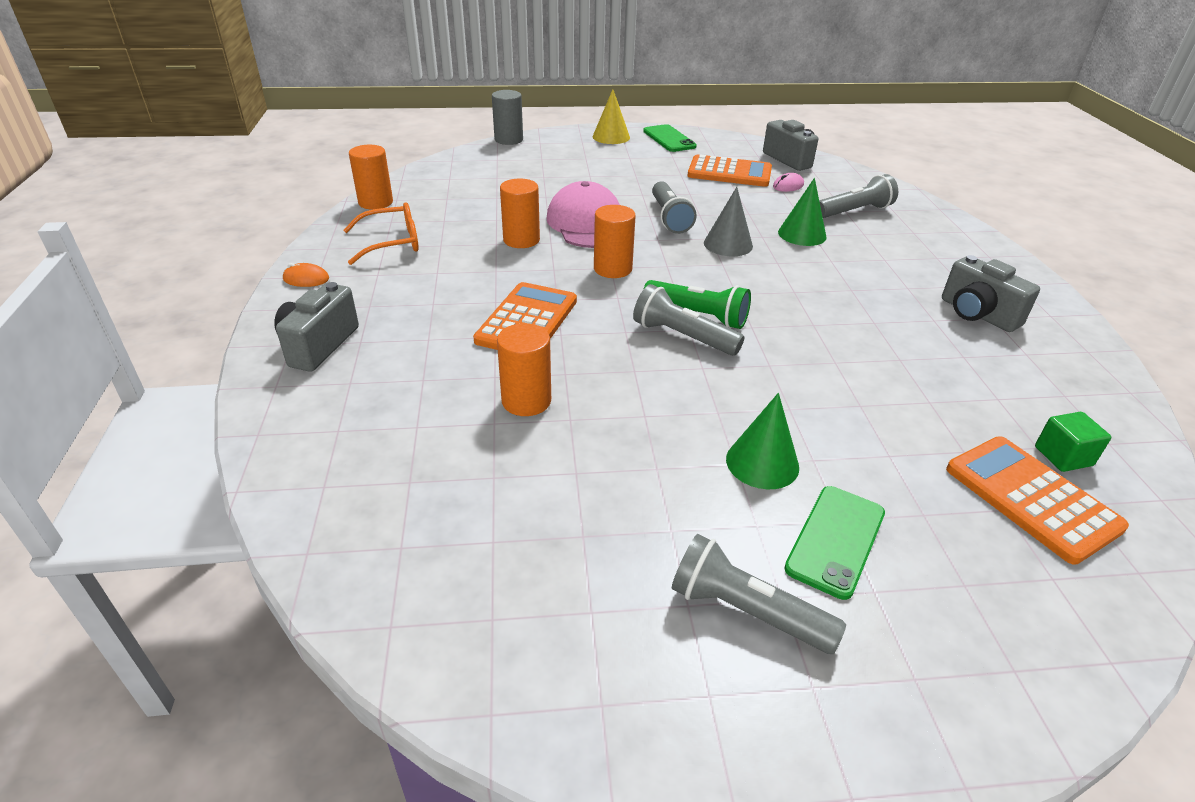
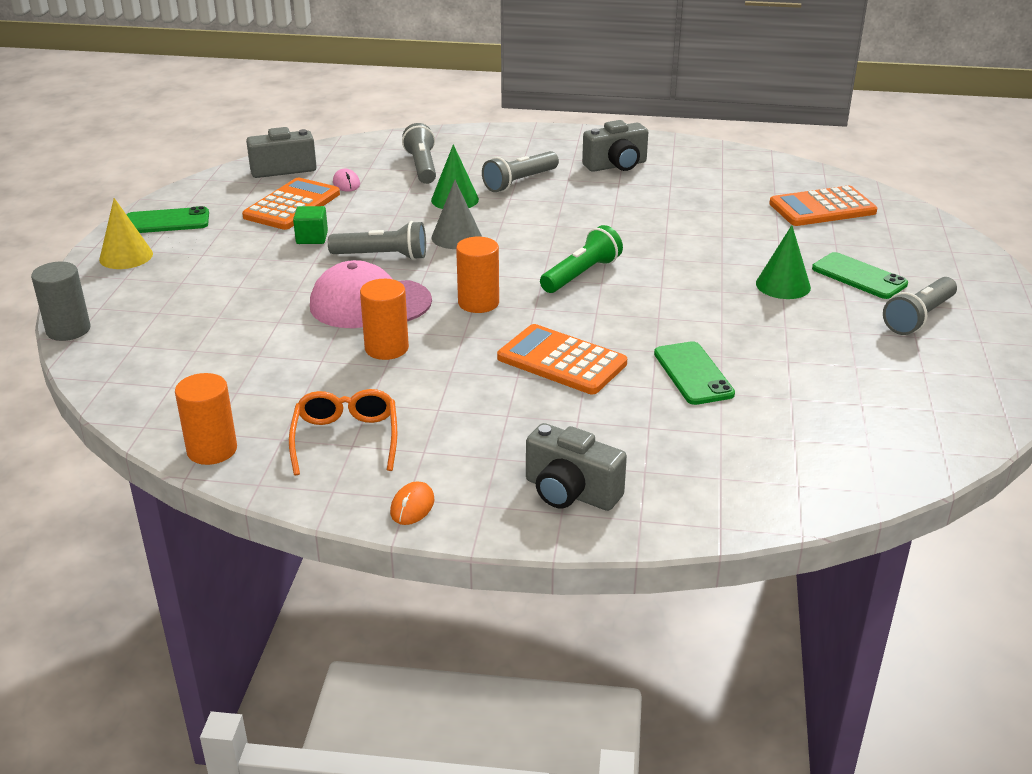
camera: 75 degrees left, 5 degrees down
orange cylinder [497,323,551,416] -> green phone [654,341,735,405]
grey flashlight [633,284,744,356] -> grey flashlight moved to [482,151,559,192]
green cube [1035,412,1111,472] -> green cube moved to [293,206,328,244]

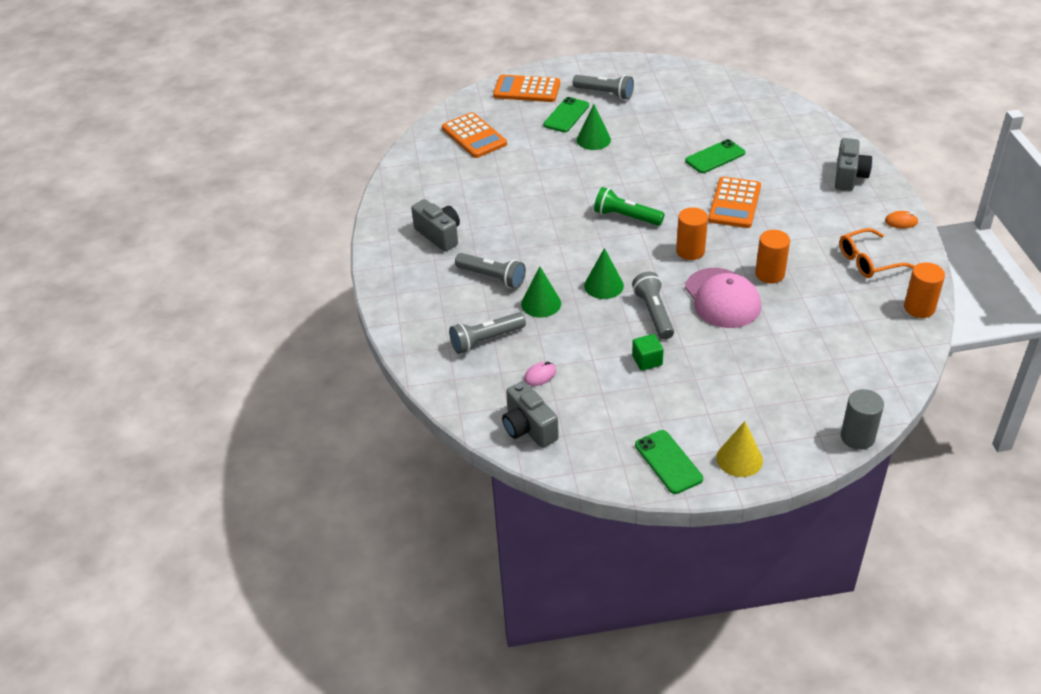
camera: 105 degrees left, 10 degrees up
orange calculator [242,178,340,230] -> orange calculator moved to [493,75,560,102]
grey cone [431,180,482,249] -> green cone [584,248,624,299]

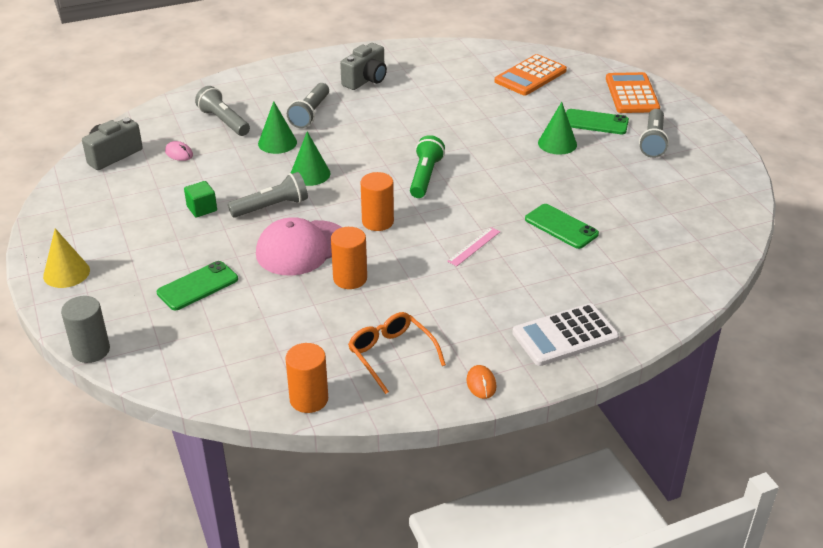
camera: 75 degrees right, 5 degrees down
green phone [635,430,703,494] -> green phone moved to [157,261,238,310]
orange calculator [708,177,761,228] -> pink ruler [447,227,500,266]
grey camera [835,138,872,191] -> white calculator [512,303,619,366]

